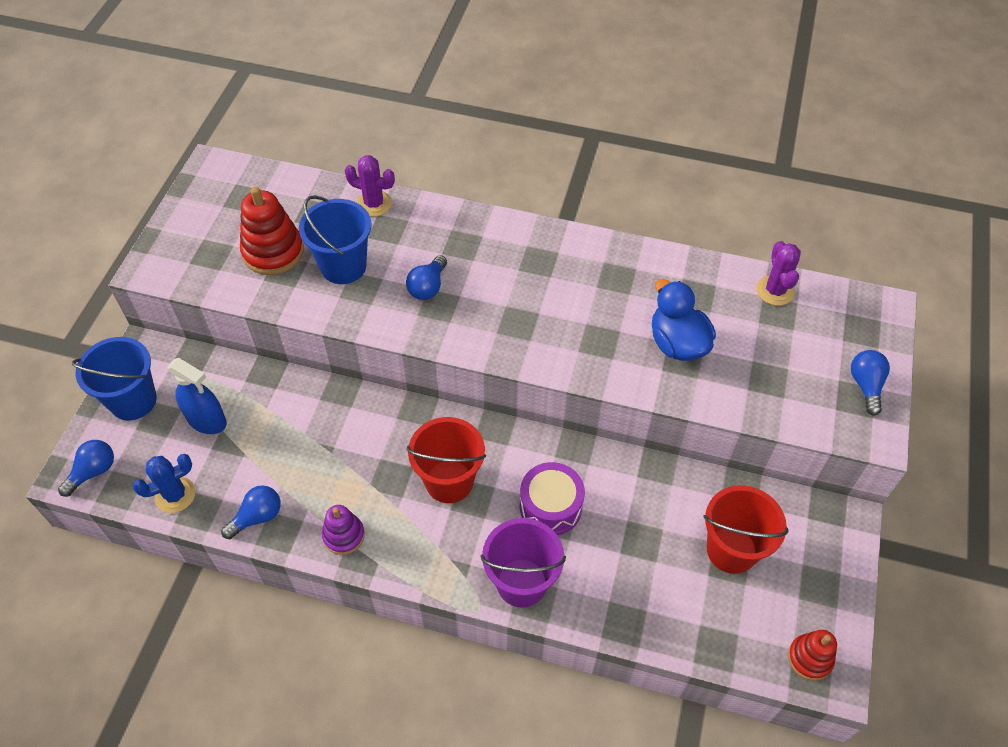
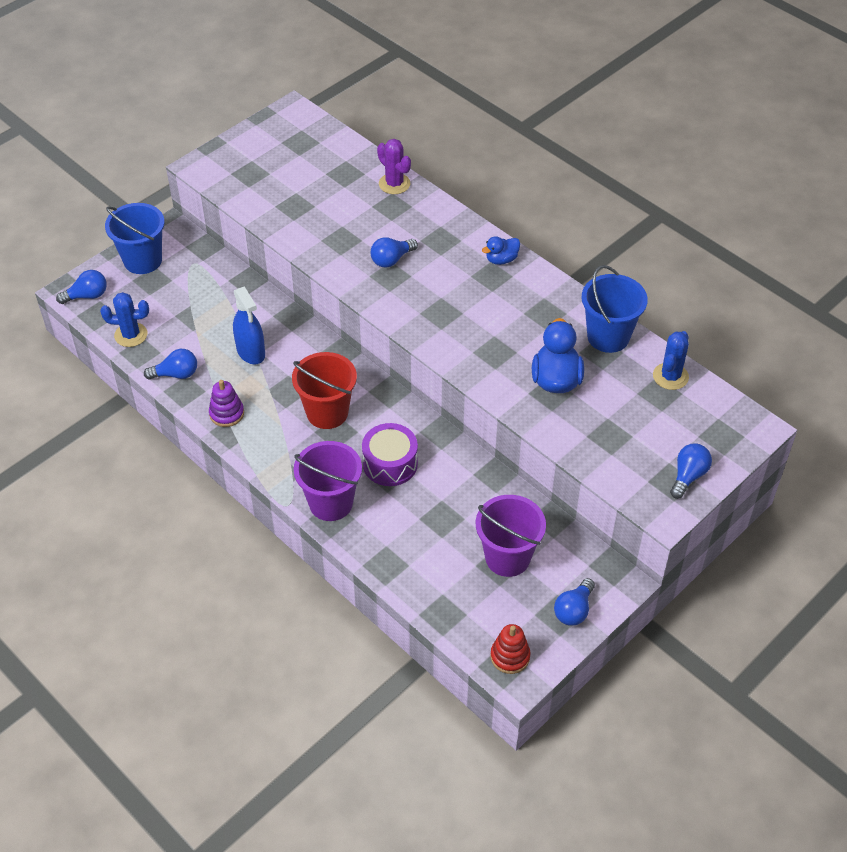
camera: 30 degrees right, 5 degrees down
blue spray bottle [167,358,227,434] -> blue spray bottle moved to [233,286,265,364]
red stacking toy [240,187,304,275] -> none
blue bucket [299,195,372,284] -> blue bucket moved to [582,265,648,353]
red bucket [704,485,788,574] -> purple bucket [476,495,546,577]
purple cactus [756,241,801,306] -> blue cactus [653,331,689,390]
none -> blue duck [482,236,520,265]
none -> blue light bulb [554,578,595,626]

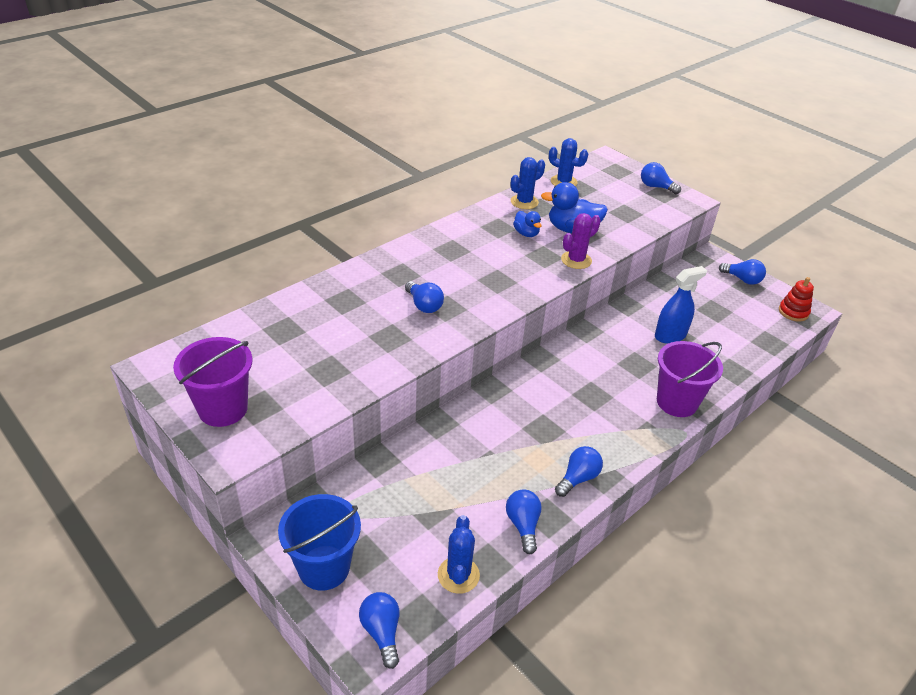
camera: 90 degrees left, 10 degrees down
purple stacking toy [209,380,244,427] -> blue light bulb [555,446,603,497]
blue spray bottle [233,286,265,364] -> blue spray bottle moved to [655,266,707,344]
red bucket [292,352,357,429] -> none
purple drum [362,423,418,486] -> none
purple cactus [377,139,411,194] -> purple cactus moved to [561,213,601,269]
purple bucket [476,495,546,577] -> purple bucket moved to [173,337,252,427]
blue duck [482,236,520,265] -> blue duck moved to [513,211,541,237]
blue bucket [582,265,648,353] -> blue cactus [511,157,545,209]

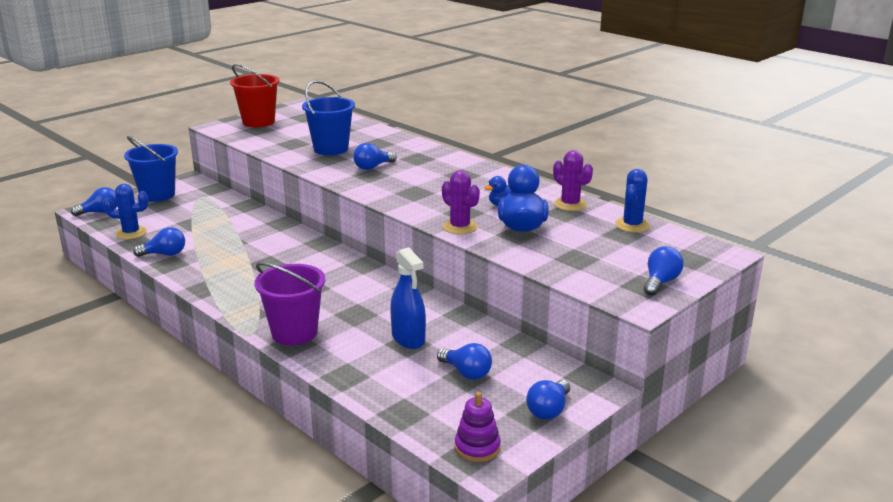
camera: 90 degrees right, 15 degrees down
purple bucket [173,337,252,427] -> red bucket [230,64,280,127]
blue cactus [511,157,545,209] -> purple cactus [553,150,593,211]
blue light bulb [555,446,603,497] -> blue light bulb moved to [437,343,492,380]
red stacking toy [779,277,814,322] -> purple stacking toy [455,392,501,462]
none -> blue bucket [302,81,355,155]

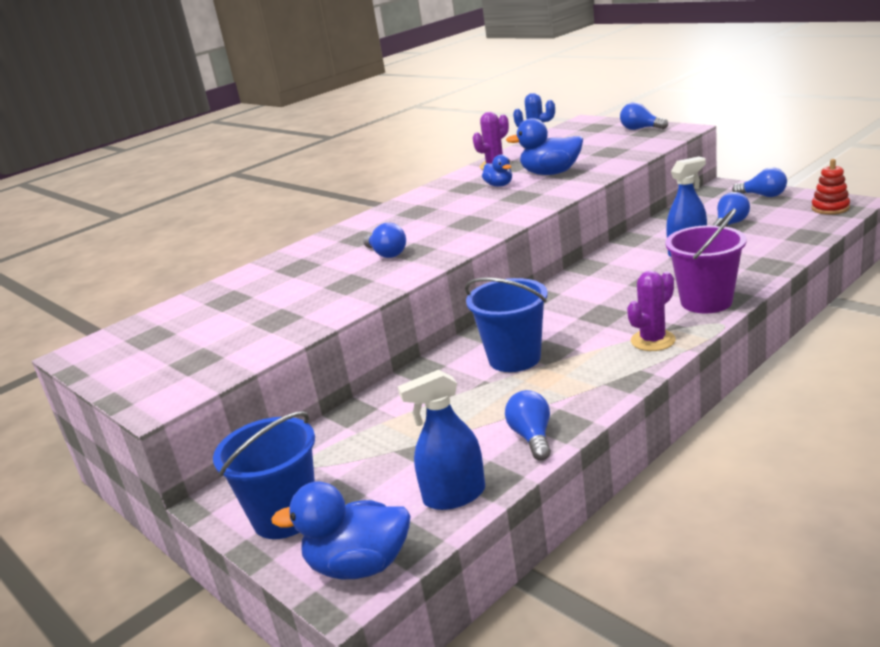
camera: 85 degrees left, 0 degrees up
blue light bulb [71,187,118,216] -> blue duck [271,481,410,579]
blue cactus [103,184,148,239] -> blue spray bottle [398,370,485,510]
red bucket [230,64,280,127] -> none
blue bucket [302,81,355,155] -> blue bucket moved to [465,278,548,372]
purple cactus [442,170,480,234] -> purple cactus moved to [627,271,676,351]
purple stacking toy [455,392,501,462] -> red stacking toy [812,159,850,215]

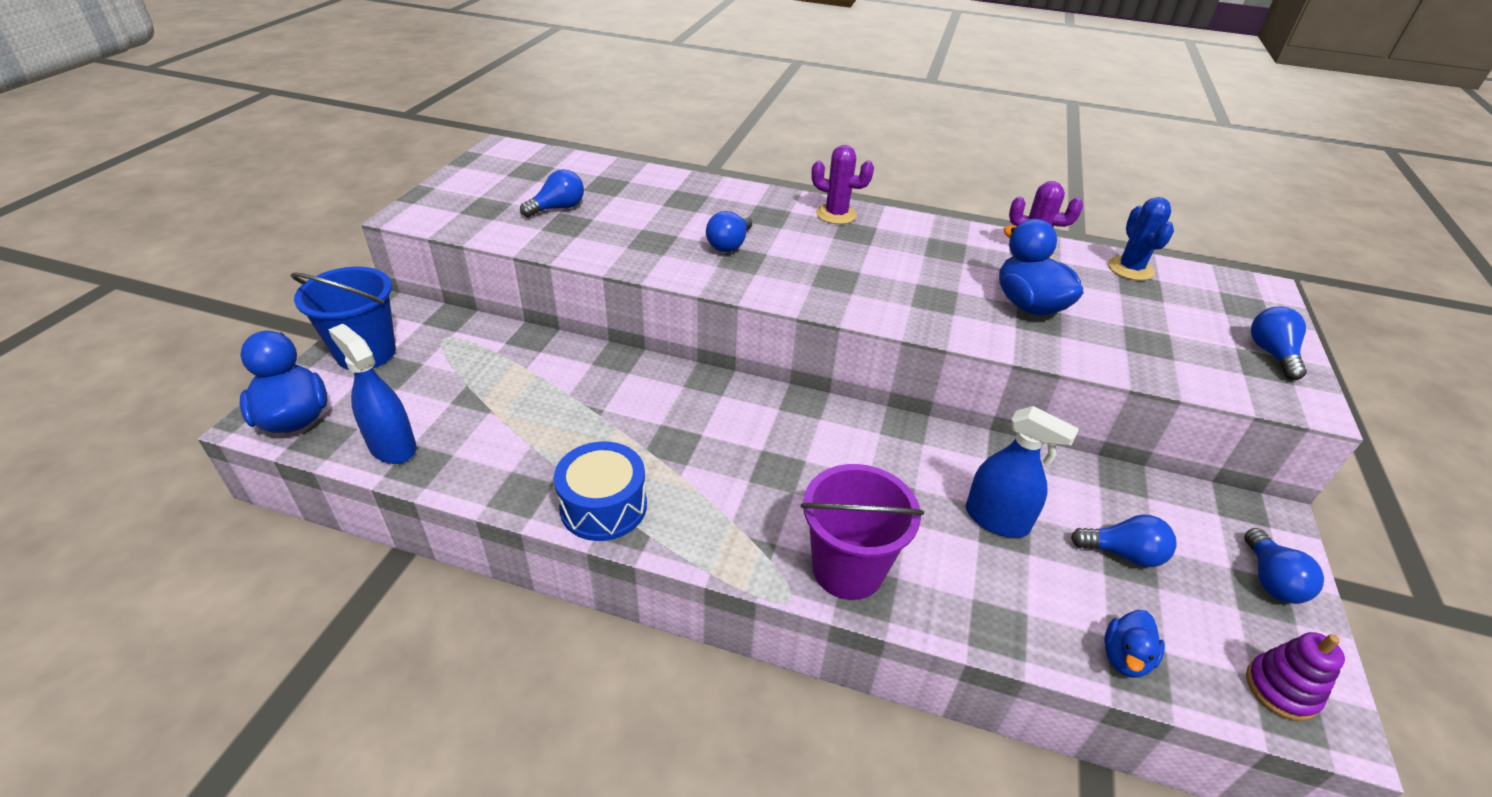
camera: 55 degrees right, 15 degrees up
blue bucket [465,278,548,372] -> none
blue duck [482,155,512,187] -> blue duck moved to [1104,610,1165,678]
blue light bulb [505,390,551,460] -> blue light bulb moved to [520,169,584,217]
purple cactus [627,271,676,351] -> purple cactus moved to [811,145,874,224]
red stacking toy [812,159,850,215] -> purple stacking toy [1246,632,1345,721]
none -> blue drum [554,441,647,541]

